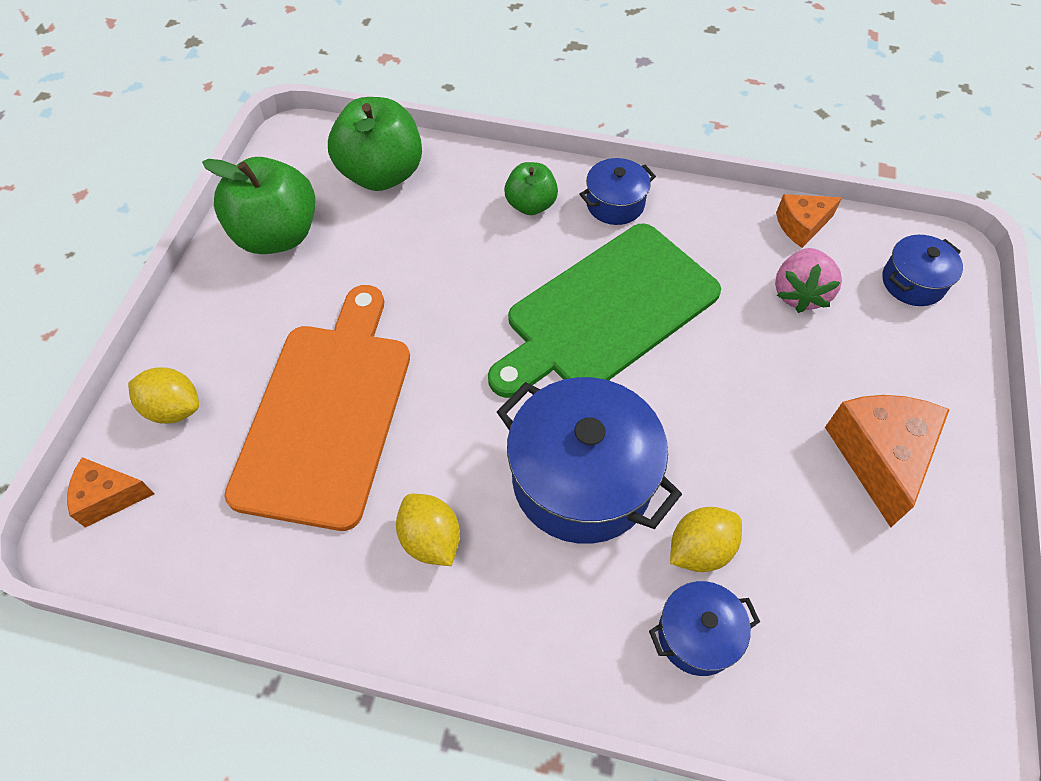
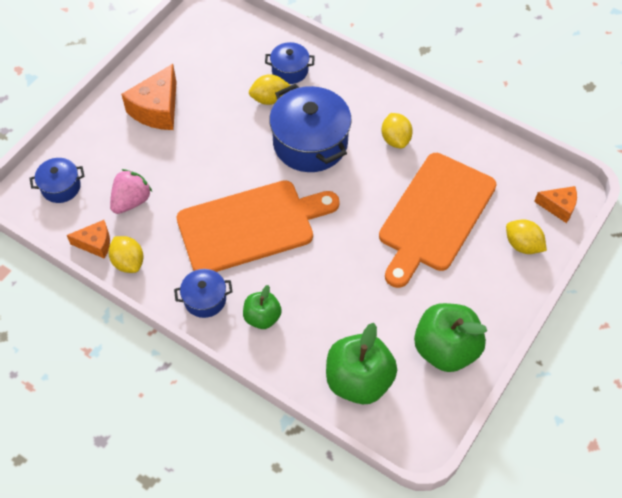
camera: 160 degrees left, 0 degrees up
green cutting board [488,223,721,398] -> orange cutting board [176,180,340,272]
none -> yellow lemon [108,236,144,273]

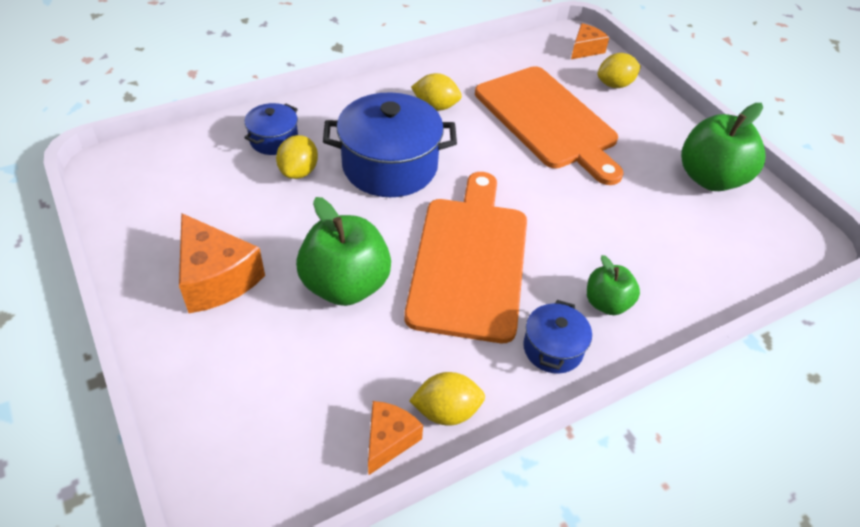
camera: 65 degrees left, 10 degrees down
blue pot [30,158,85,203] -> none
pink strawberry [110,169,152,214] -> none
green apple [326,323,397,404] -> green apple moved to [296,197,391,306]

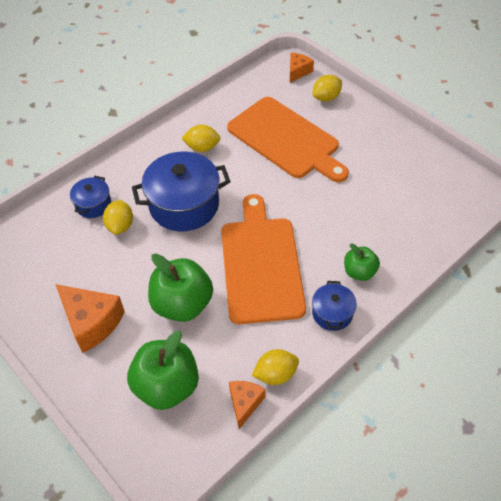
camera: 10 degrees left, 5 degrees up
green apple [681,103,765,191] -> green apple moved to [127,331,199,410]

